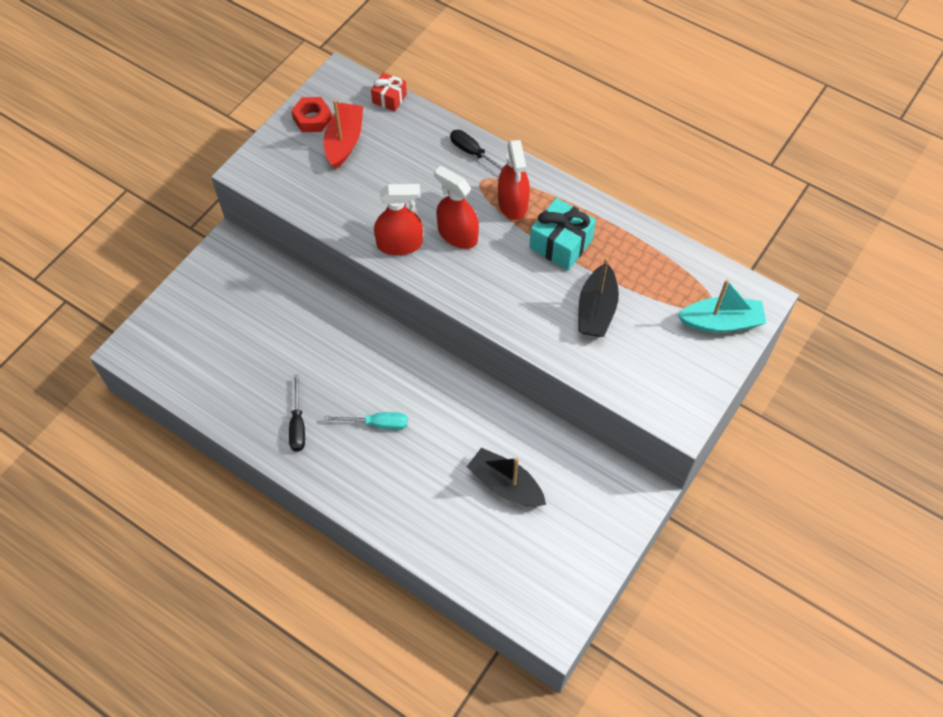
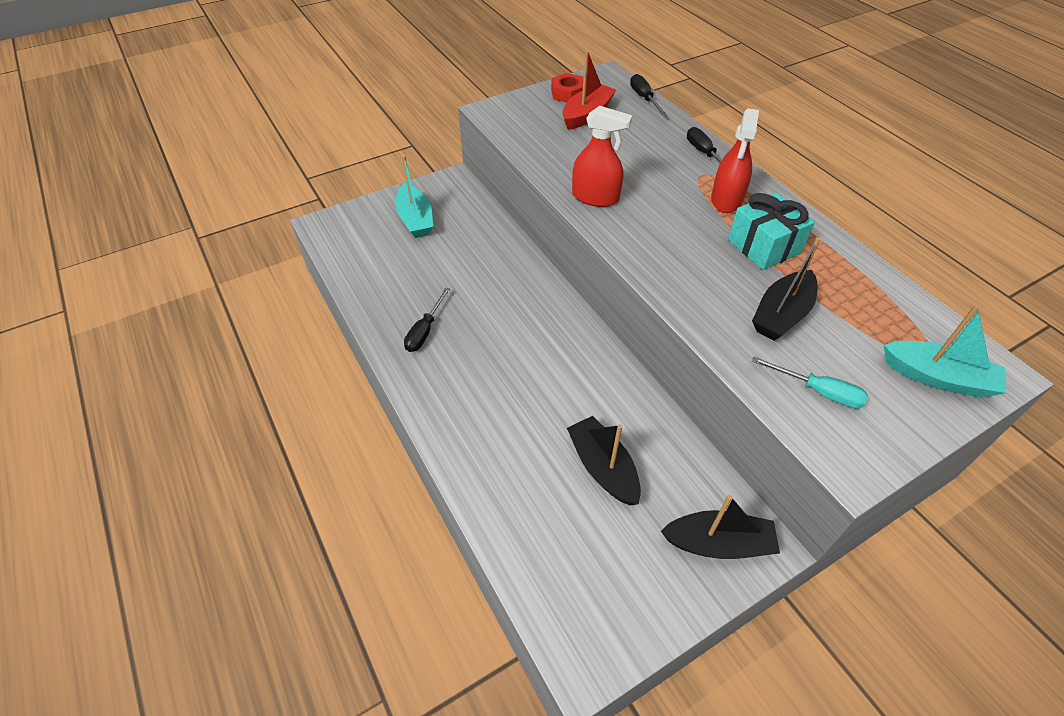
camera: 25 degrees right, 10 degrees down
turquoise screwdriver [324,412,408,430] -> turquoise screwdriver moved to [752,357,868,408]
red gift [371,73,407,112] -> black screwdriver [630,74,667,116]
red spray bottle [434,166,479,249] -> none
none -> turquoise boat [395,156,433,238]
none -> black boat [661,495,780,559]

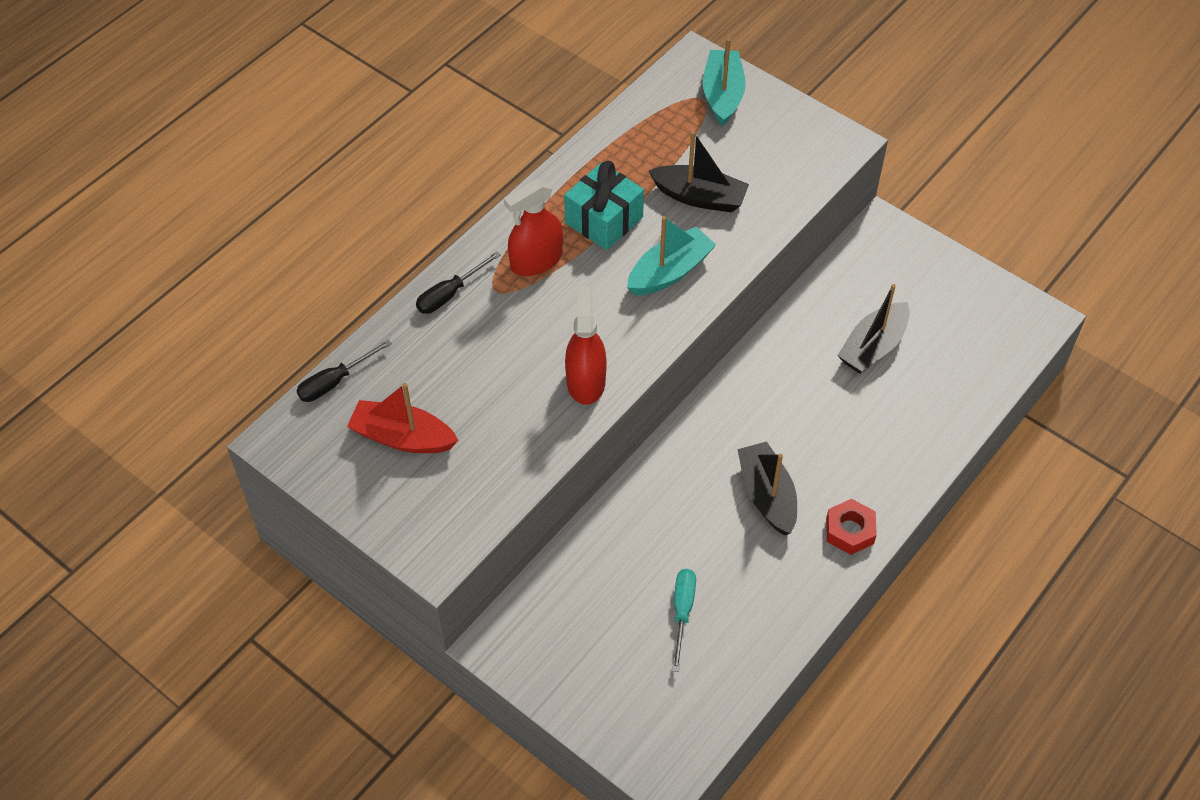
camera: 110 degrees left, 5 degrees up
turquoise boat [395,156,433,238] -> turquoise boat moved to [627,216,716,295]
black screwdriver [404,287,450,352] -> none
red nut [551,73,583,103] -> red nut moved to [826,499,877,555]
black boat [661,495,780,559] -> black boat moved to [737,441,797,535]
red spray bottle [711,109,759,213] -> red spray bottle turned 150 degrees clockwise [504,179,563,276]
turquoise screwdriver [752,357,868,408] -> turquoise screwdriver moved to [672,569,696,672]

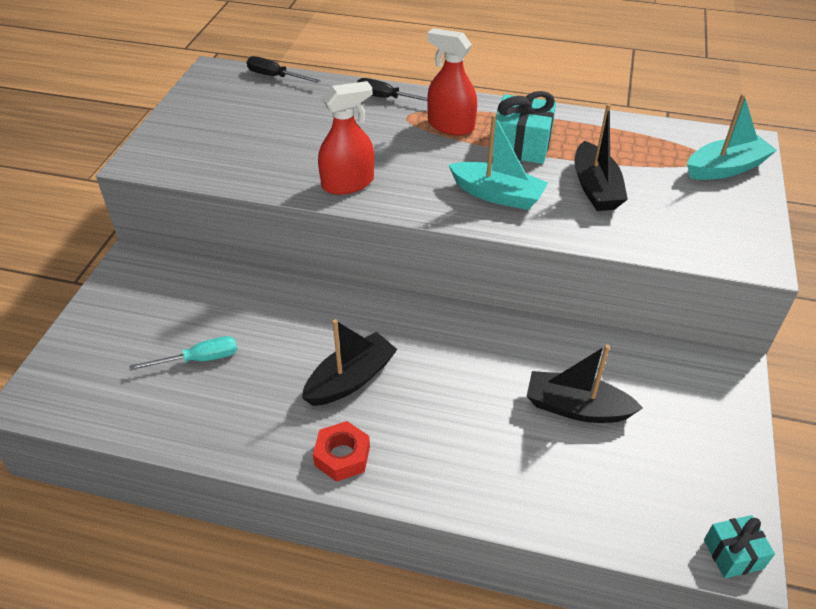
camera: 65 degrees right, 10 degrees down
red boat [347,383,459,453] -> none
none -> turquoise gift [704,515,775,578]

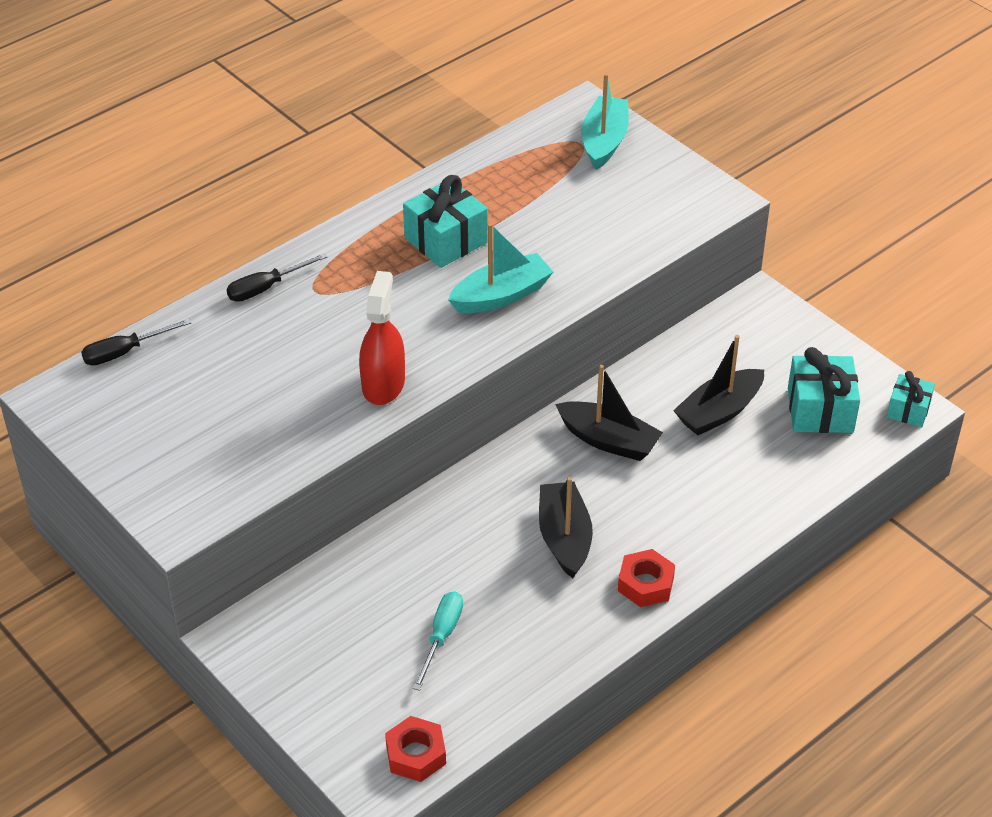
camera: 55 degrees left, 0 degrees up
red spray bottle [427,28,477,135] -> none
black boat [575,104,628,211] -> black boat moved to [555,365,663,461]
none -> red nut [385,716,446,782]
none -> turquoise gift [788,347,860,433]

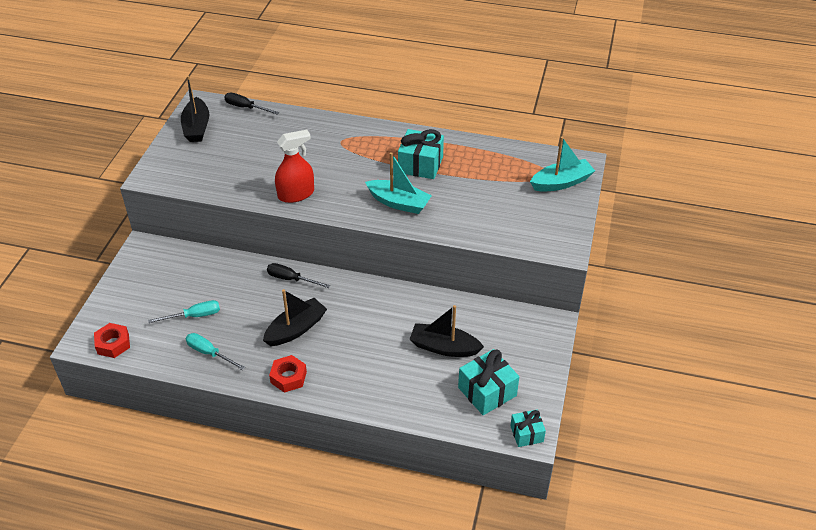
camera: 55 degrees right, 0 degrees up
black screwdriver [227,253,327,302] -> black screwdriver moved to [267,263,330,288]
black boat [555,365,663,461] -> black boat moved to [181,76,209,142]
none -> turquoise screwdriver [186,333,245,370]

